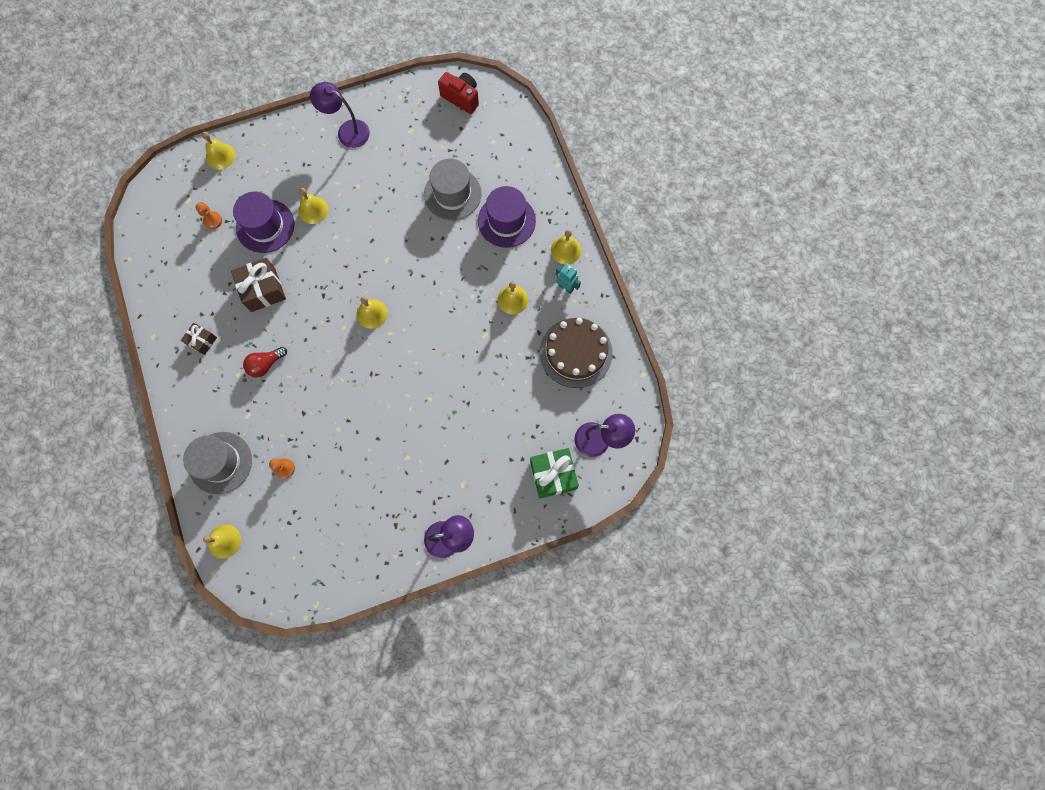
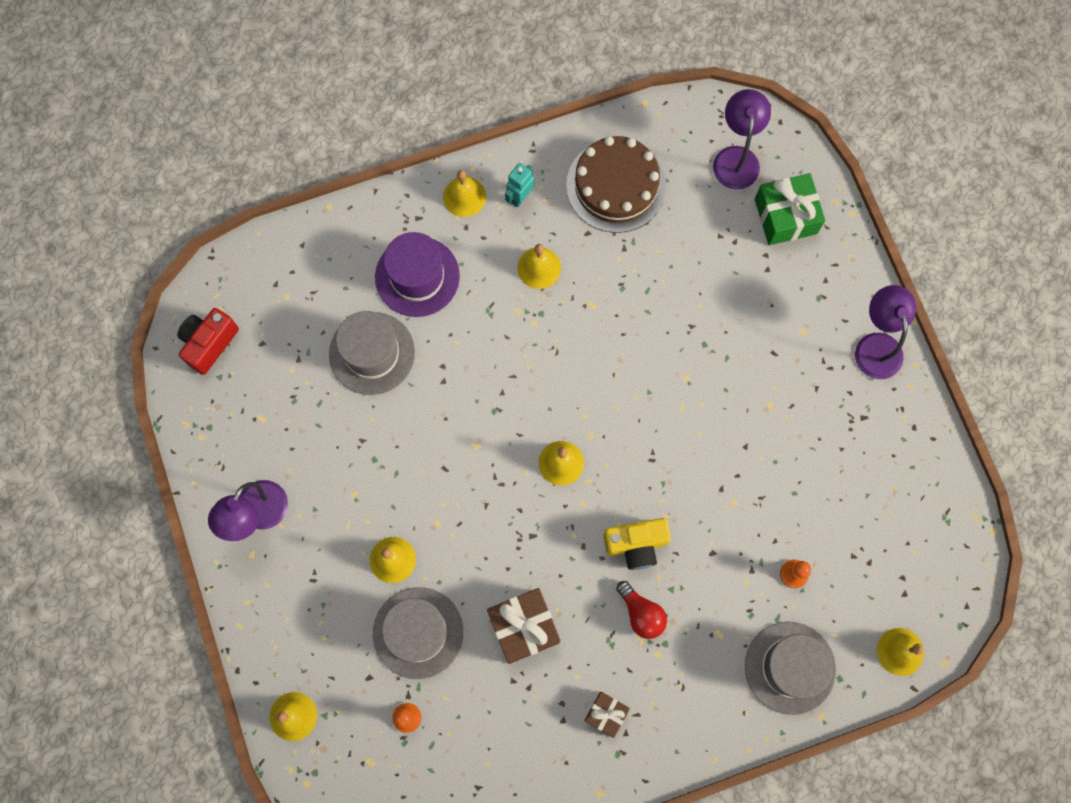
camera: 90 degrees left, 0 degrees up
purple hat [233,192,294,253] -> grey hat [373,587,463,679]
none -> yellow camera [603,518,671,570]

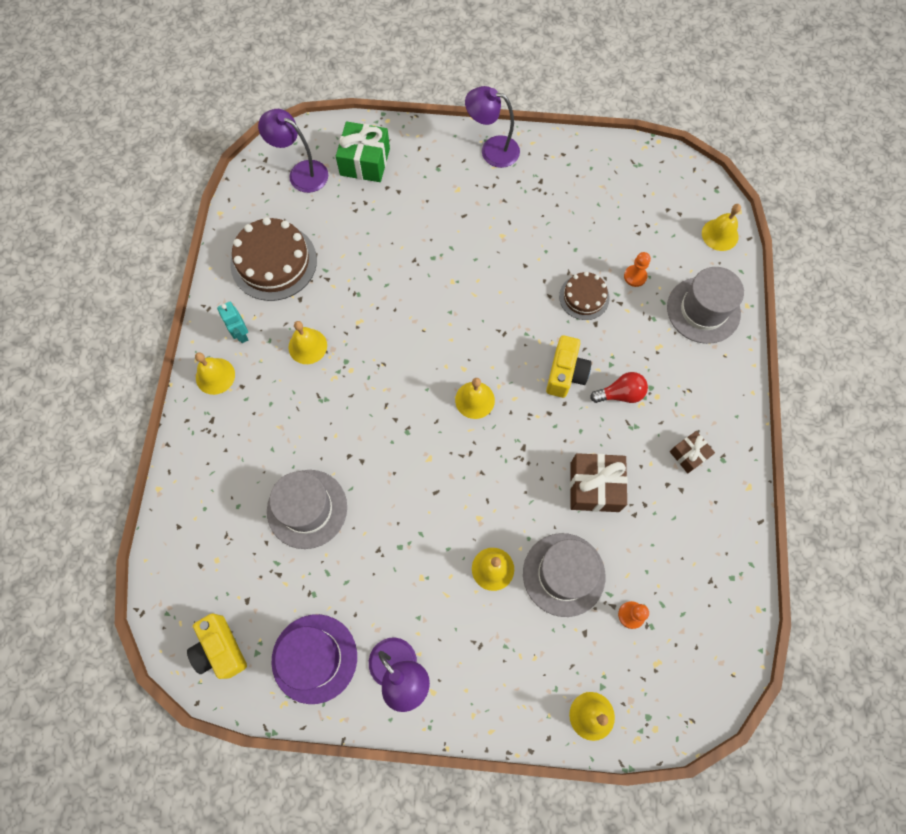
camera: 65 degrees left, 5 degrees down
red camera [177,308,239,375] -> yellow camera [187,613,247,679]
purple hat [375,232,460,317] -> purple hat moved to [272,614,357,704]
none -> brown cake [559,272,610,320]

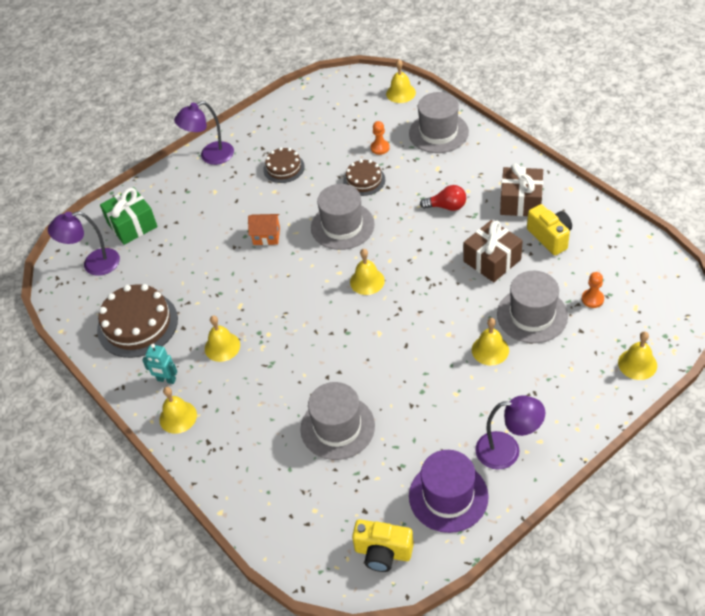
camera: 40 degrees left, 20 degrees down
yellow camera [546,335,591,398] -> yellow camera moved to [527,204,572,255]
red light bulb [590,372,648,403] -> red light bulb turned 60 degrees clockwise [420,185,466,211]
brown gift [670,431,715,473] -> brown gift [500,163,543,216], size x1.72
none -> orange house [248,214,280,245]
none -> brown cake [263,147,305,183]
none -> grey hat [311,184,375,250]

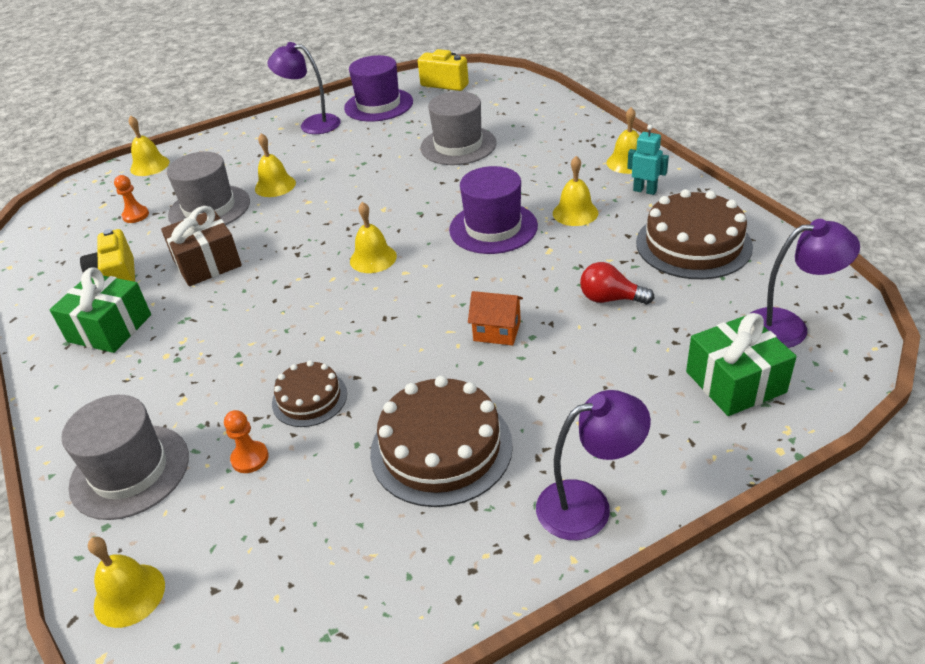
camera: 170 degrees left, 10 degrees down
brown cake [263,147,305,183] -> brown cake [370,376,513,507], size x1.74
grey hat [311,184,375,250] -> none
red light bulb [420,185,466,211] -> red light bulb moved to [580,262,654,305]
brown gift [500,163,543,216] -> green gift [50,268,151,353]
none -> purple hat [449,166,538,254]

